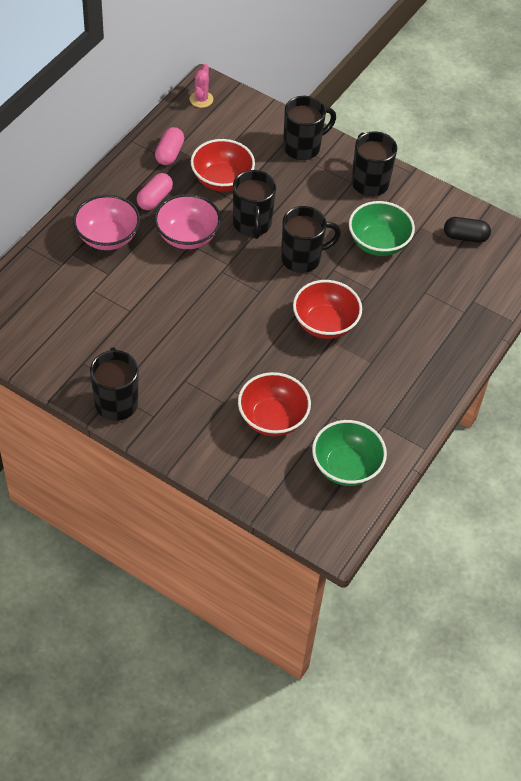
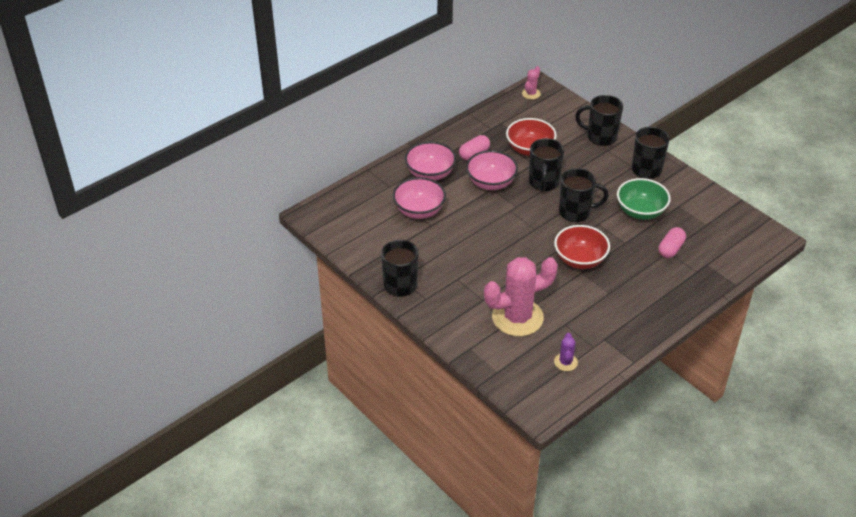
camera: 20 degrees right, 10 degrees down
pink capsule [155,127,184,165] -> pink capsule moved to [658,227,686,258]
red bowl [238,372,311,436] -> pink cactus [484,257,558,336]
black mug [283,96,336,160] -> black mug turned 150 degrees counterclockwise [575,95,623,146]
green bowl [312,420,387,486] -> purple cactus [554,333,578,371]
black capsule [444,217,491,243] -> none
none -> pink bowl [393,177,446,219]

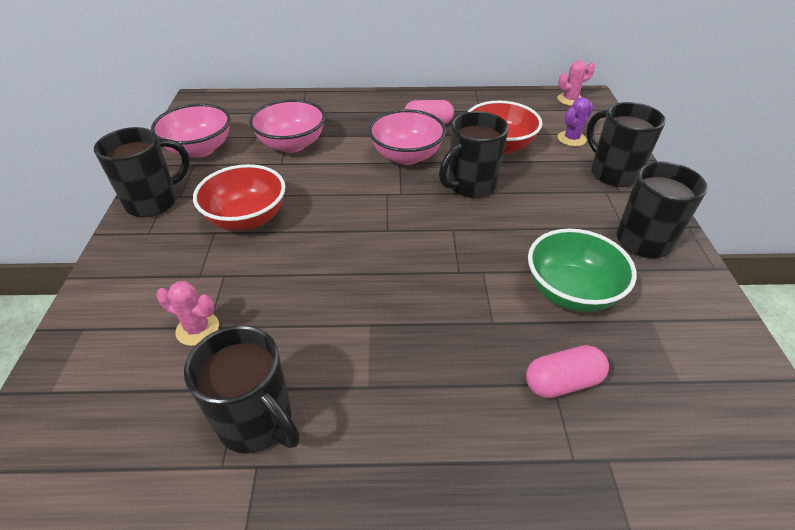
camera: 40 degrees right, 0 degrees up
pink bowl [405,142,456,181] -> pink bowl moved to [151,103,231,158]
pink cactus [484,257,558,336] -> pink cactus [156,281,219,346], size x0.44
red bowl [554,225,610,269] -> red bowl moved to [193,164,286,231]
purple cactus [554,333,578,371] -> purple cactus moved to [558,97,593,146]
black mug [559,168,609,222] -> black mug moved to [184,325,300,454]

